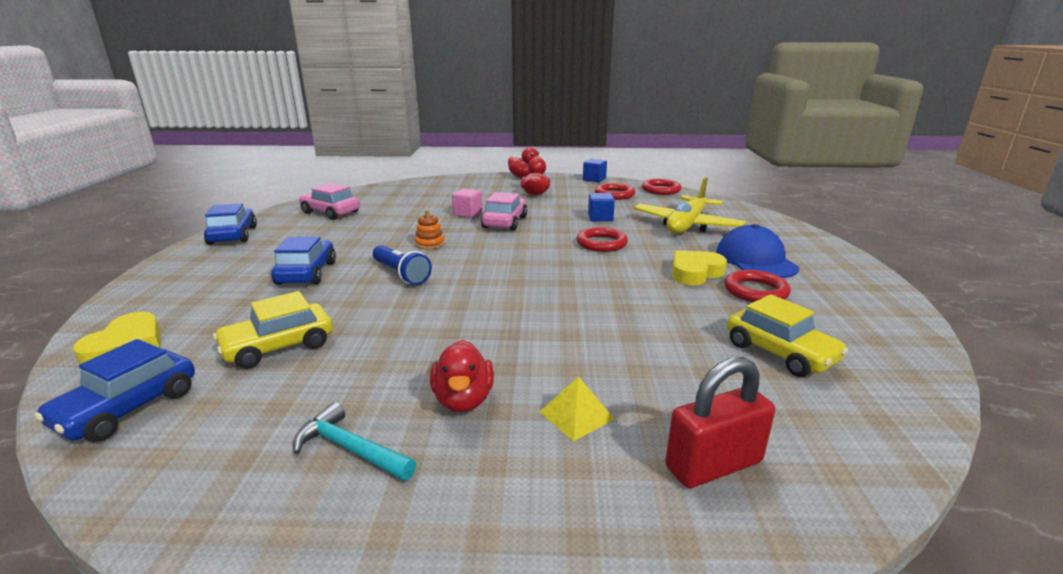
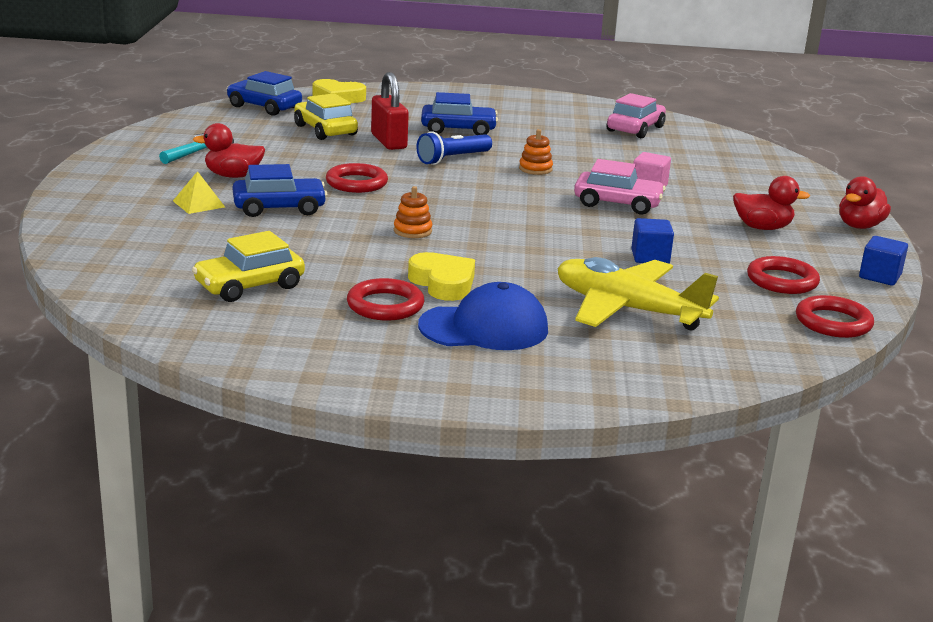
camera: 90 degrees right, 0 degrees up
blue car [204,203,257,245] -> blue car moved to [233,164,327,217]
red ring [577,227,628,252] -> red ring moved to [326,163,388,193]
red padlock [665,357,775,488] -> red padlock moved to [371,72,409,150]
none -> orange stacking toy [394,186,432,238]

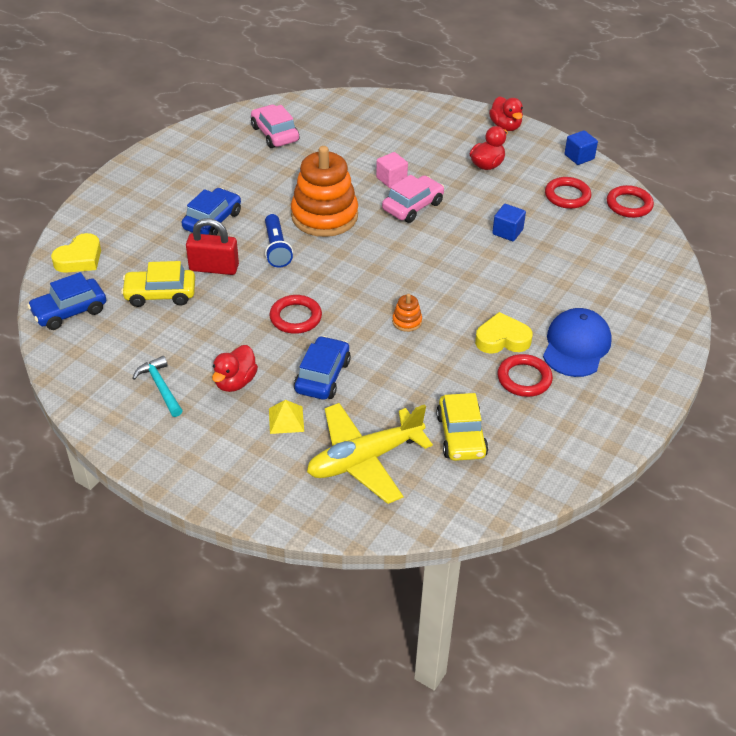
camera: 60 degrees left, 20 degrees up
orange stacking toy [519,129,553,175] -> orange stacking toy [291,146,358,237], size x2.48
yellow plane [557,257,719,330] -> yellow plane moved to [307,403,433,504]

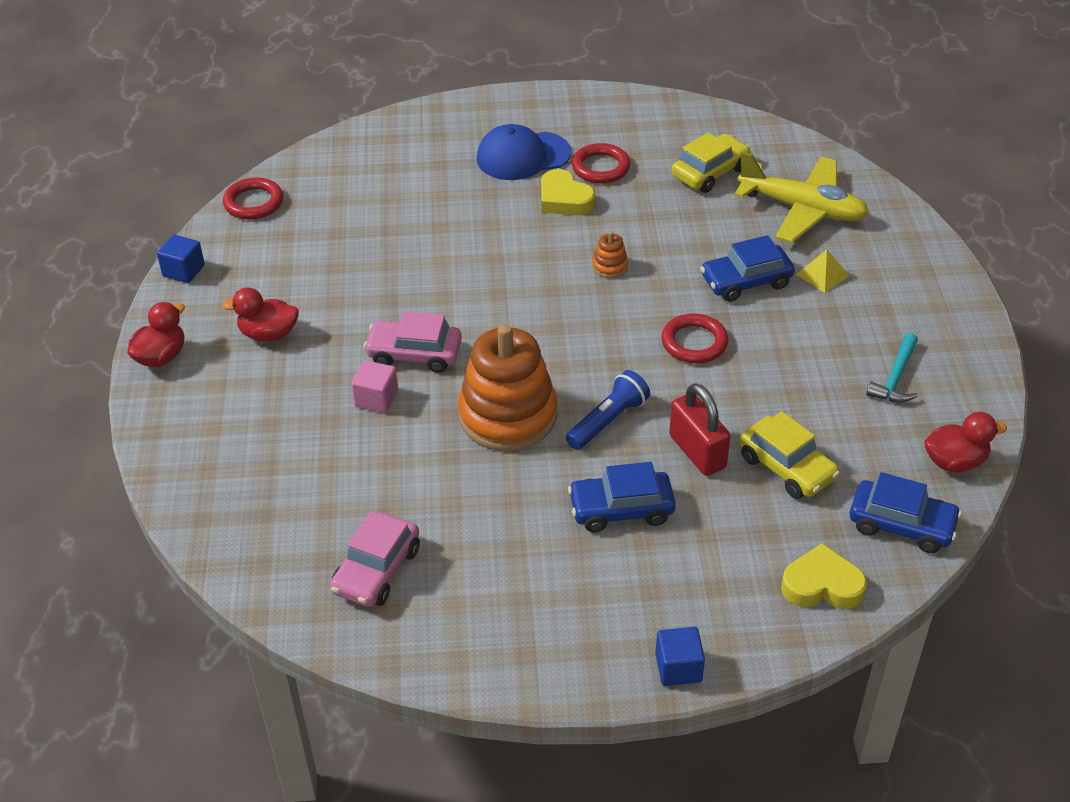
camera: 125 degrees left, 0 degrees up
red duck [212,345,258,392] -> red duck moved to [924,412,1007,472]
blue cube [492,204,526,241] -> blue cube moved to [655,627,705,686]
red ring [545,177,591,209] -> none

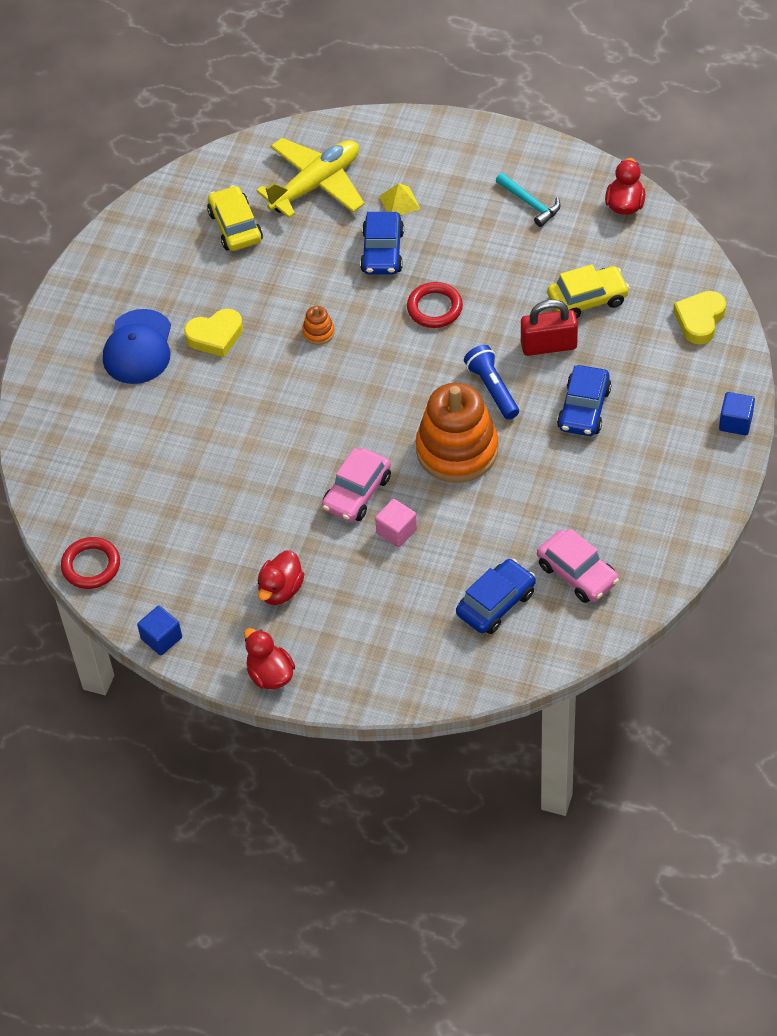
camera: 65 degrees left, 10 degrees up
red ring [572,143,630,184] -> none
blue car [850,472,962,553] -> blue car moved to [456,559,536,634]

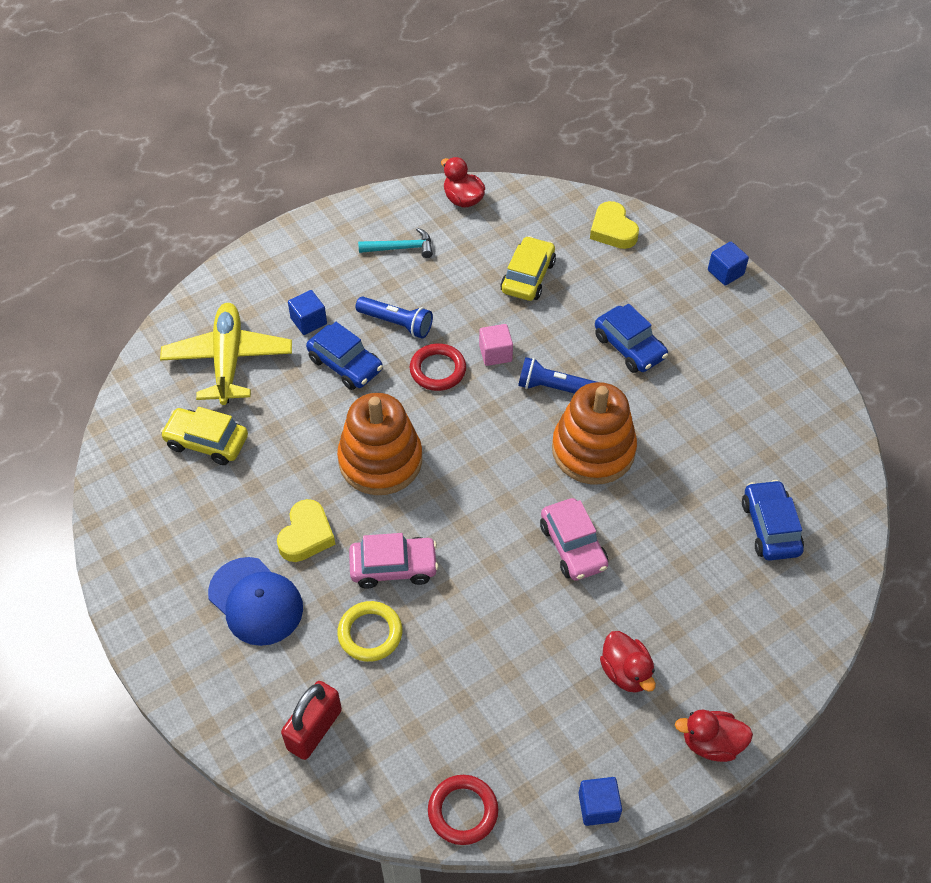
camera: 55 degrees left, 0 degrees up
orange stacking toy [302,306,335,345] -> orange stacking toy [337,393,422,495], size x2.48
pink cube [375,499,417,547] -> pink cube moved to [479,324,513,366]
yellow pyramid [379,183,420,215] -> blue cube [288,290,327,335]
red padlock [521,300,578,356] -> red padlock moved to [281,681,342,760]
pink car [537,529,619,603] -> pink car moved to [349,533,438,589]
none -> yellow ring [337,601,402,662]
none -> blue flashlight [356,297,433,339]

